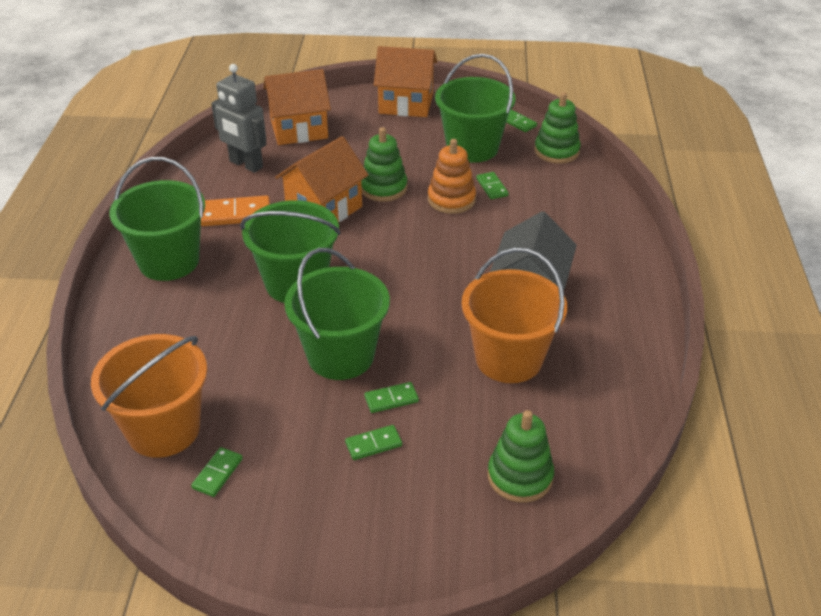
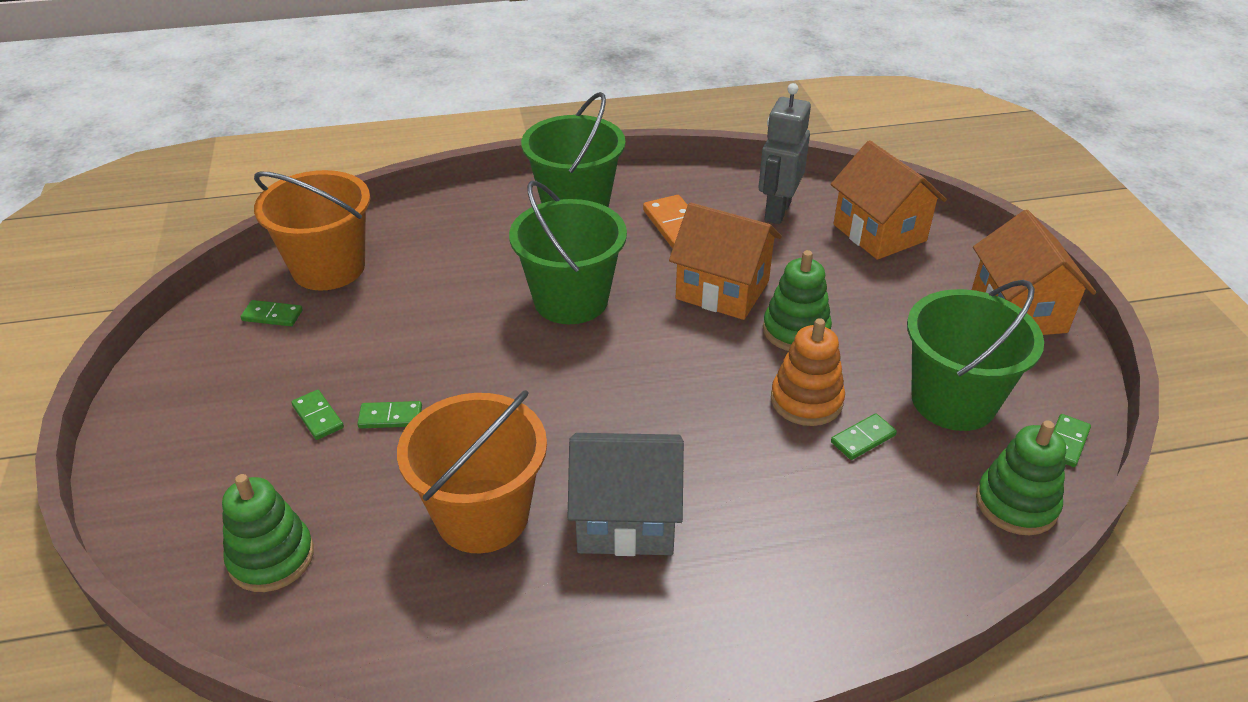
camera: 75 degrees right, 0 degrees up
green bucket [284,248,390,380] -> none
green domino [364,382,419,413] -> green domino turned 60 degrees counterclockwise [357,401,422,428]

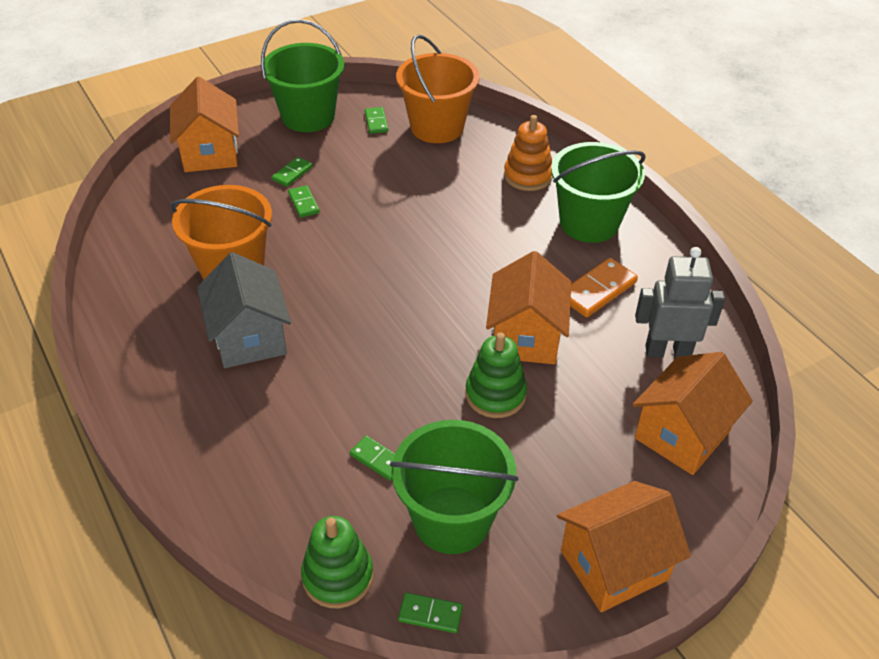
camera: 70 degrees right, 5 degrees up
green stacking toy [222,474,314,592] -> none
green bucket [509,181,627,324] -> green bucket moved to [261,19,344,132]
orange stacking toy [771,318,845,426] -> orange stacking toy moved to [504,115,553,191]
none -> orange house [170,77,239,172]

